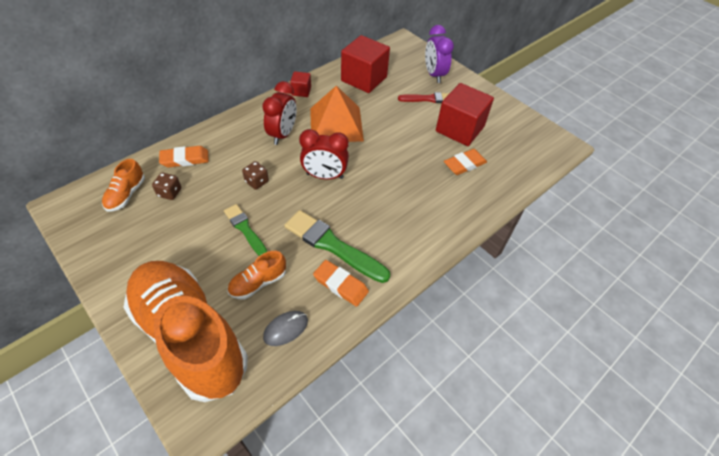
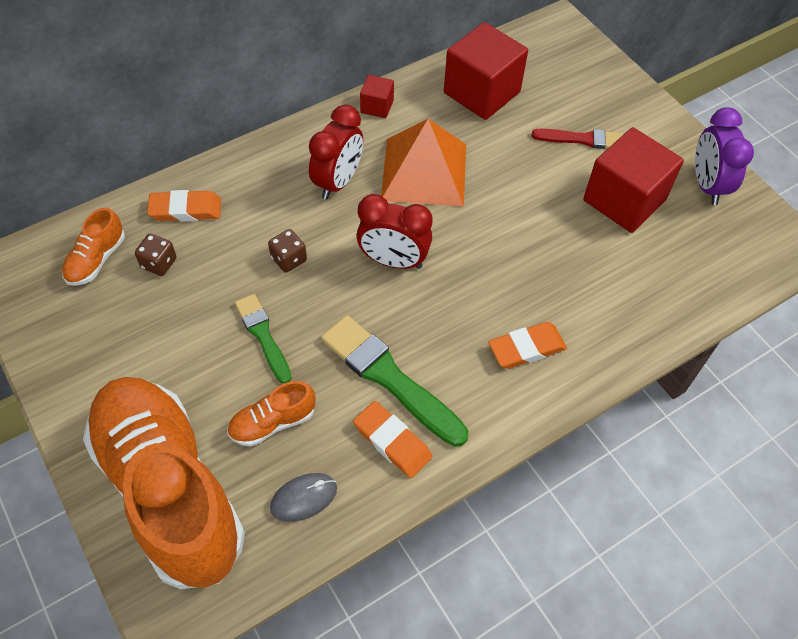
camera: 10 degrees right, 5 degrees up
purple clock [425,25,454,83] -> purple clock moved to [695,107,754,205]
orange eraser [444,149,487,175] -> orange eraser moved to [488,322,567,369]

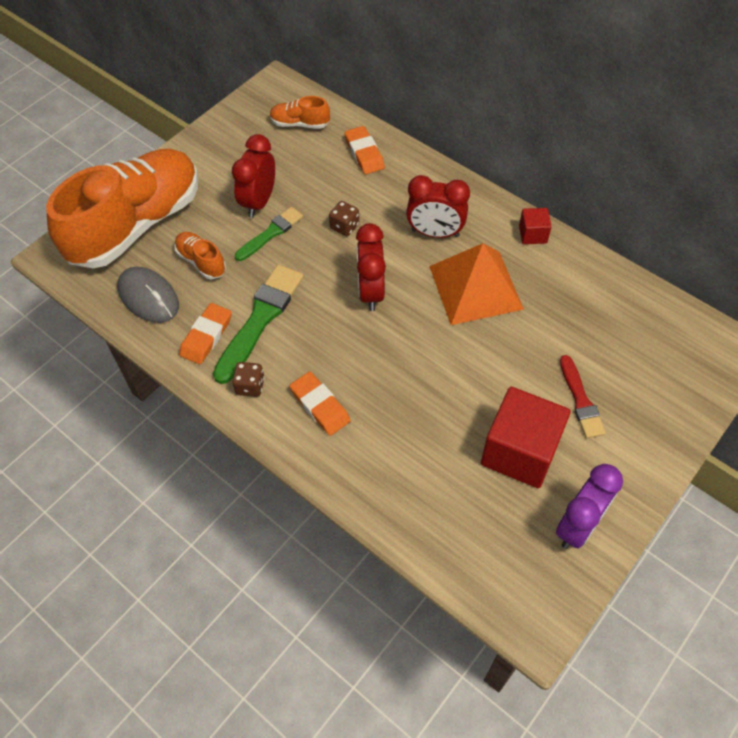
camera: 75 degrees right, 0 degrees up
brown dice [135,234,177,276] -> brown dice moved to [232,362,264,397]
grey mouse [270,473,337,522] -> grey mouse [117,267,179,323], size x1.52
red cube [444,22,528,120] -> none
purple clock [695,107,754,205] -> purple clock turned 150 degrees clockwise [556,464,623,549]
none -> red clock [232,134,275,218]

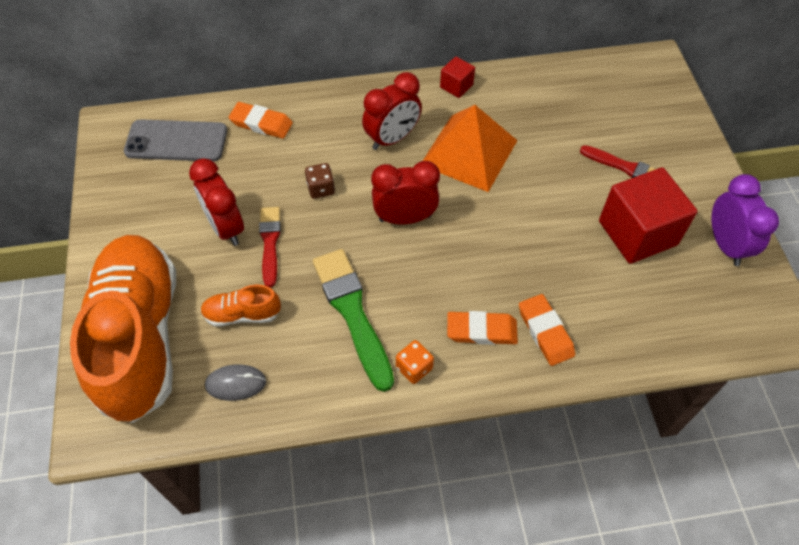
camera: 50 degrees left, 0 degrees up
grey mouse [117,267,179,323] -> grey mouse [205,365,266,401], size x0.66
orange eraser [179,303,232,364] -> orange eraser moved to [519,294,575,366]
brown dice [232,362,264,397] -> orange dice [396,340,434,384]
green brush [235,207,303,261] -> red brush [259,207,281,287]
orange shoe [270,96,330,129] -> grey phone [124,119,227,161]
red clock [356,223,386,311] -> red clock turned 135 degrees clockwise [371,161,440,225]

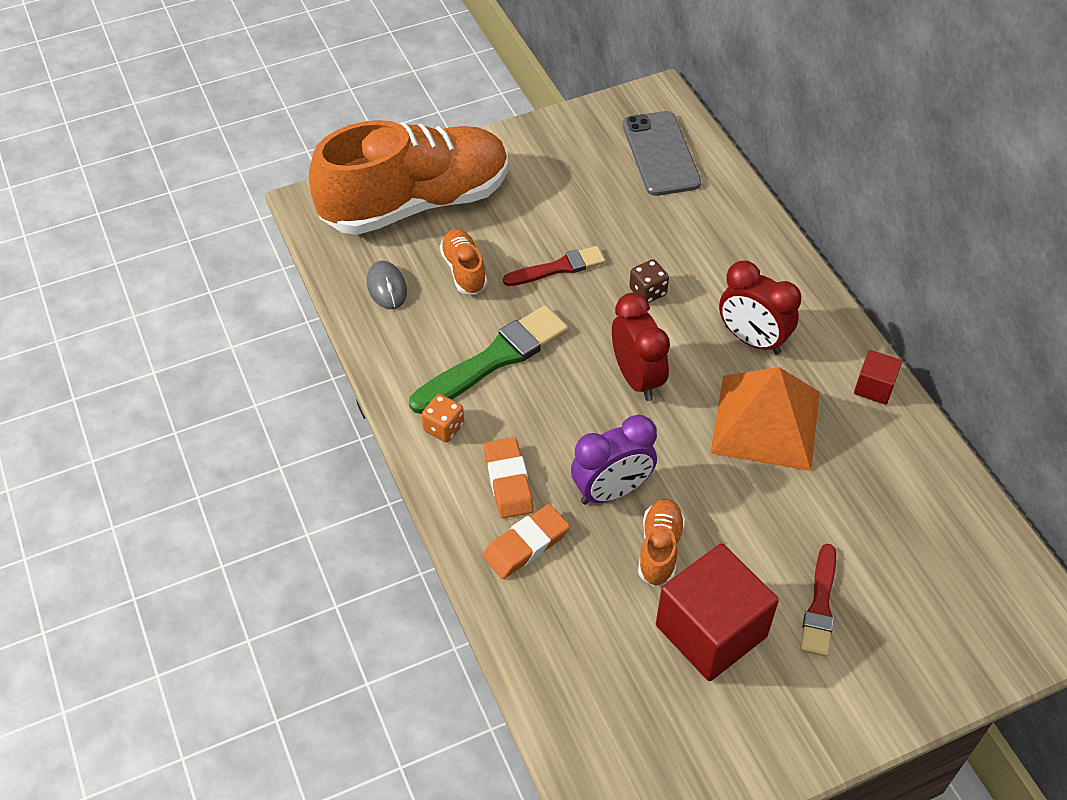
camera: 75 degrees right, 5 degrees down
red clock [189,158,244,246] -> none
orange eraser [229,102,293,139] -> none
purple clock [712,174,779,266] -> purple clock moved to [571,415,657,505]
none -> orange shoe [638,499,685,587]

